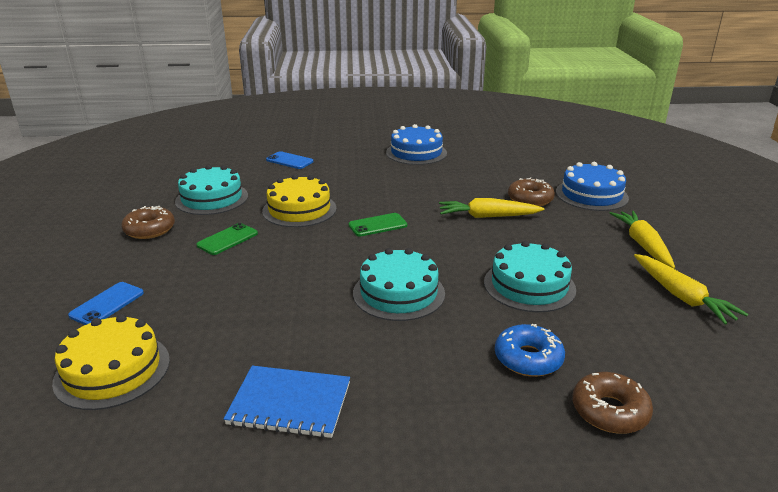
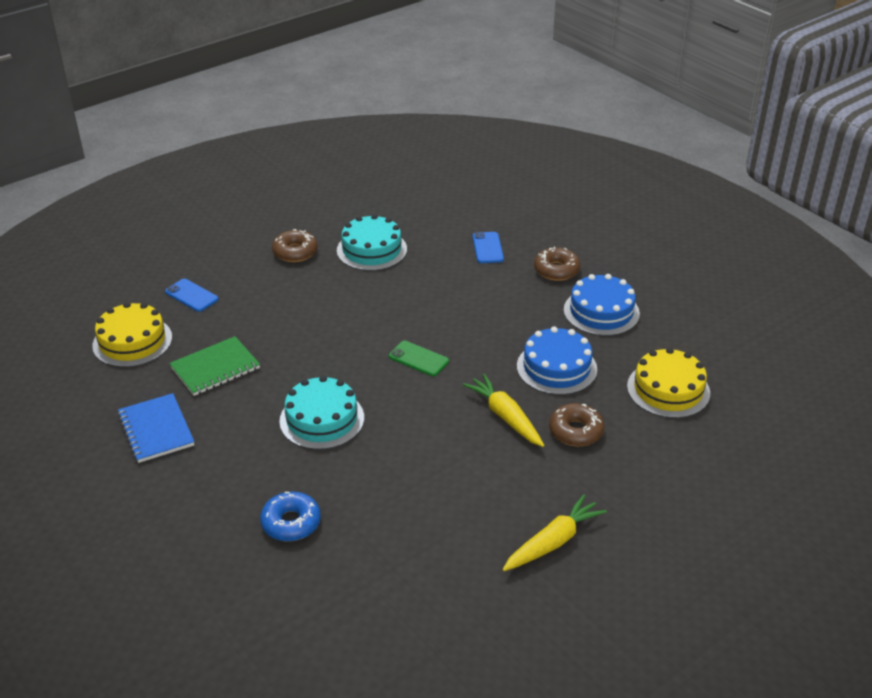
camera: 55 degrees right, 10 degrees up
blue phone [68,282,144,325] -> blue phone turned 45 degrees clockwise [165,279,219,312]
green phone [196,223,258,255] -> none
yellow cake [262,175,336,227] -> yellow cake moved to [627,347,710,418]
turquoise cake [484,241,576,312] -> none
blue cake [556,162,629,211] -> blue cake moved to [517,326,597,395]
brown donut [572,372,653,434] -> brown donut moved to [534,246,581,281]
yellow carrot [634,254,748,325] -> none
none -> green notebook [169,336,260,396]

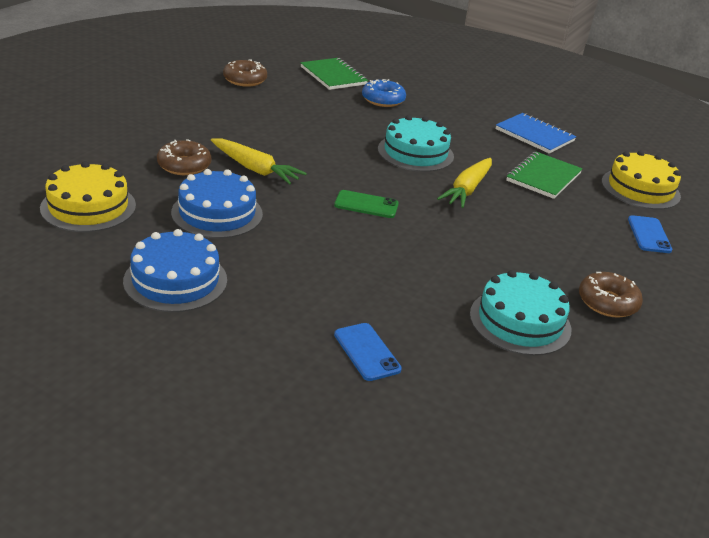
camera: 155 degrees right, 5 degrees down
blue phone [165,279,219,312] -> blue phone turned 75 degrees clockwise [628,215,672,253]
yellow carrot [502,494,607,571] -> yellow carrot moved to [437,158,492,208]
brown donut [534,246,581,281] -> brown donut moved to [223,59,267,87]
none -> green notebook [300,58,368,90]

